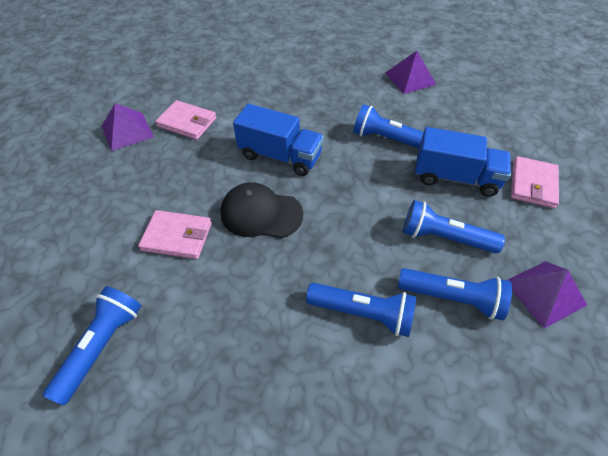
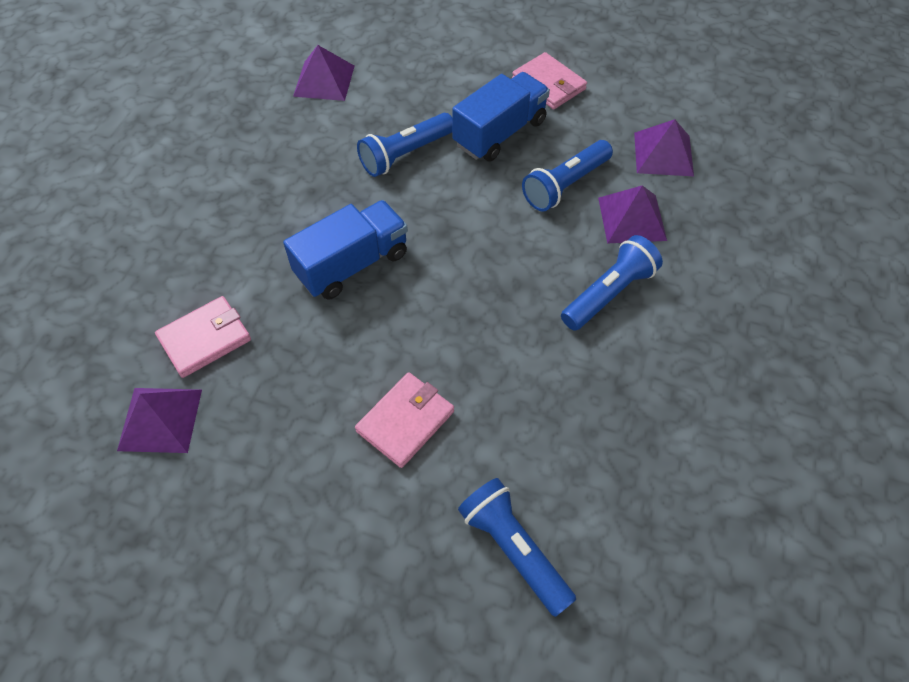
camera: 60 degrees left, 5 degrees up
black cap [221,182,303,238] -> none
blue flashlight [398,268,512,320] -> purple pyramid [598,185,667,243]

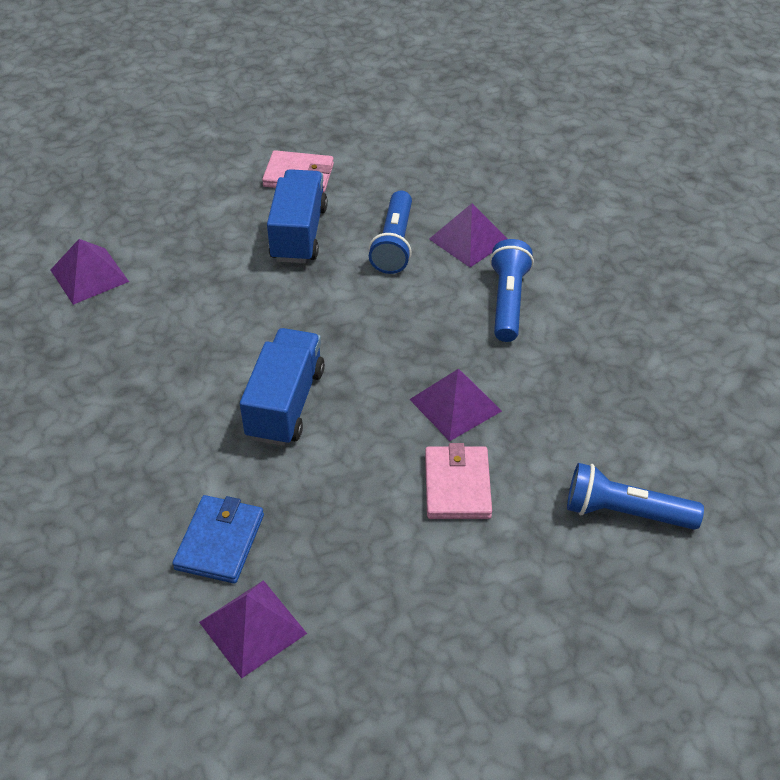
camera: 40 degrees left, 10 degrees down
pink wallet [155,296,251,378] -> blue wallet [172,495,264,584]
blue flashlight [357,113,452,177] -> none
purple pyramid [634,119,694,176] -> purple pyramid moved to [409,369,502,441]

